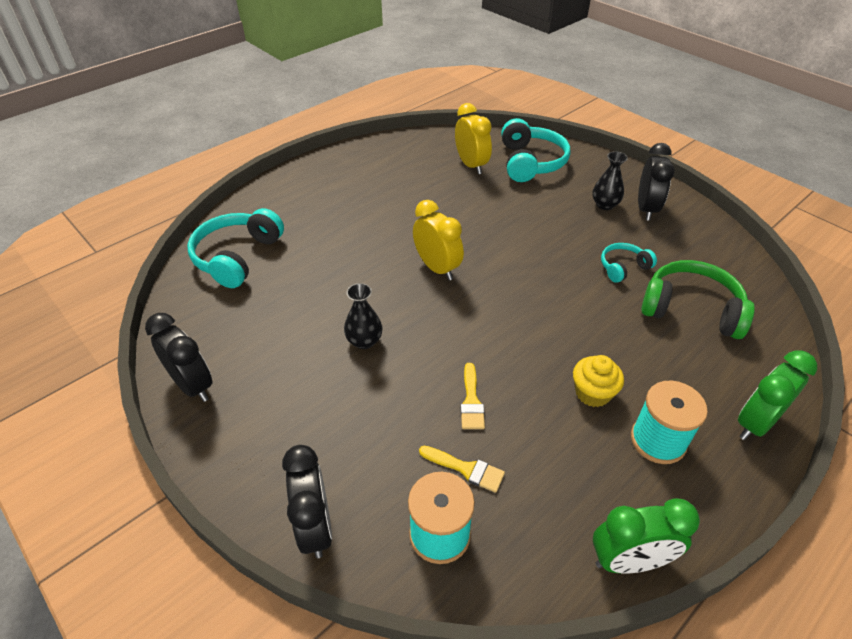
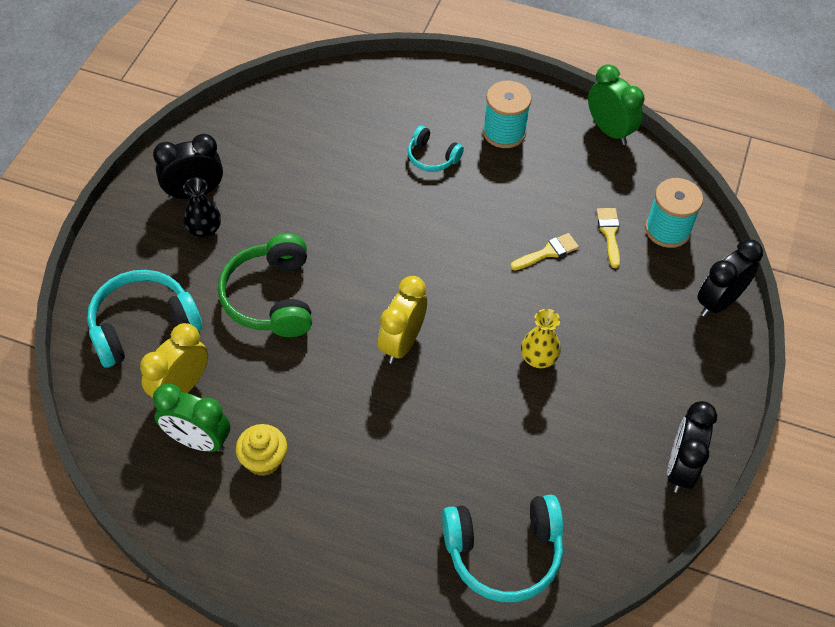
camera: 120 degrees left, 10 degrees up
black vase [344,283,382,349] -> yellow vase [521,309,561,368]
yellow cupcake [573,355,624,407] -> yellow cupcake moved to [236,424,287,476]
turquoise headphones [601,243,657,283] -> turquoise headphones moved to [408,126,464,172]
green headphones [641,260,755,339] -> green headphones moved to [218,234,312,337]
green clock [738,350,817,440] -> green clock moved to [153,384,230,452]

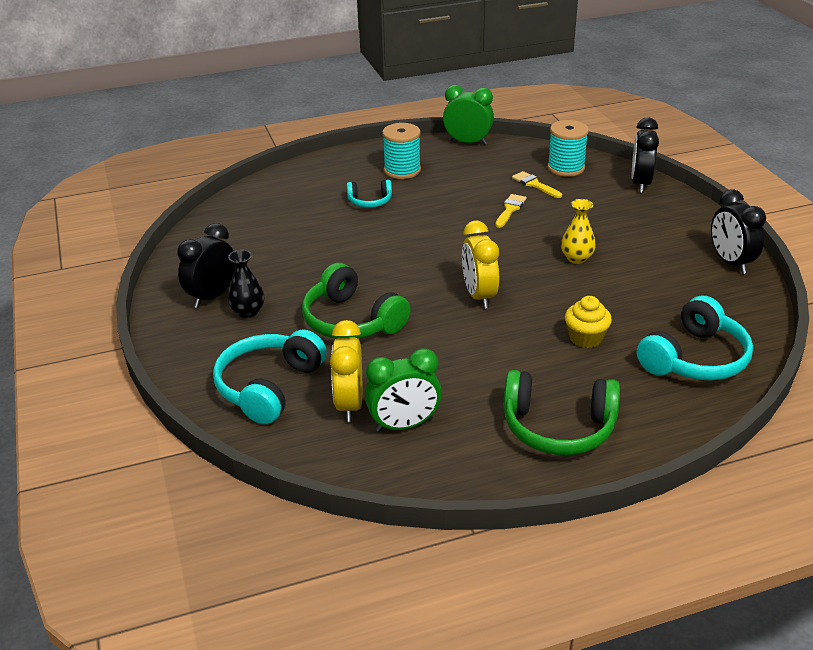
camera: 35 degrees left, 20 degrees down
yellow cupcake [236,424,287,476] -> yellow cupcake moved to [565,296,612,348]
none -> green headphones [503,370,620,455]

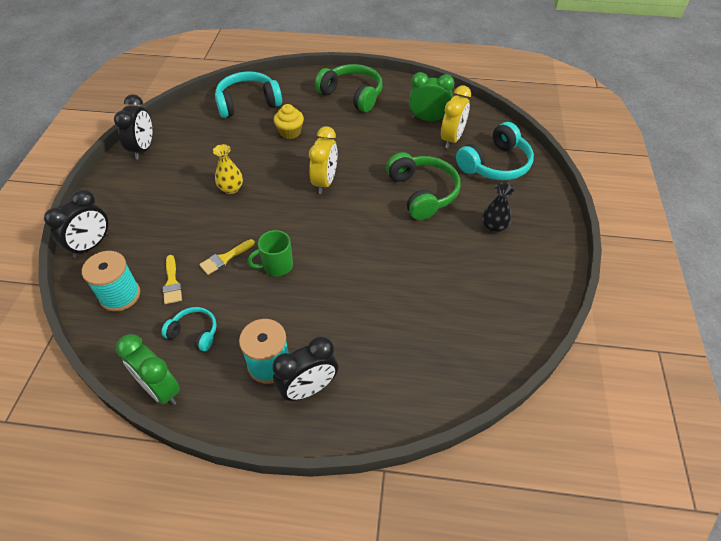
camera: 155 degrees left, 15 degrees up
black clock [177,223,236,308] -> black clock moved to [272,336,338,401]
turquoise headphones [347,180,392,208] -> turquoise headphones moved to [162,307,217,352]
none -> green mug [247,230,293,276]

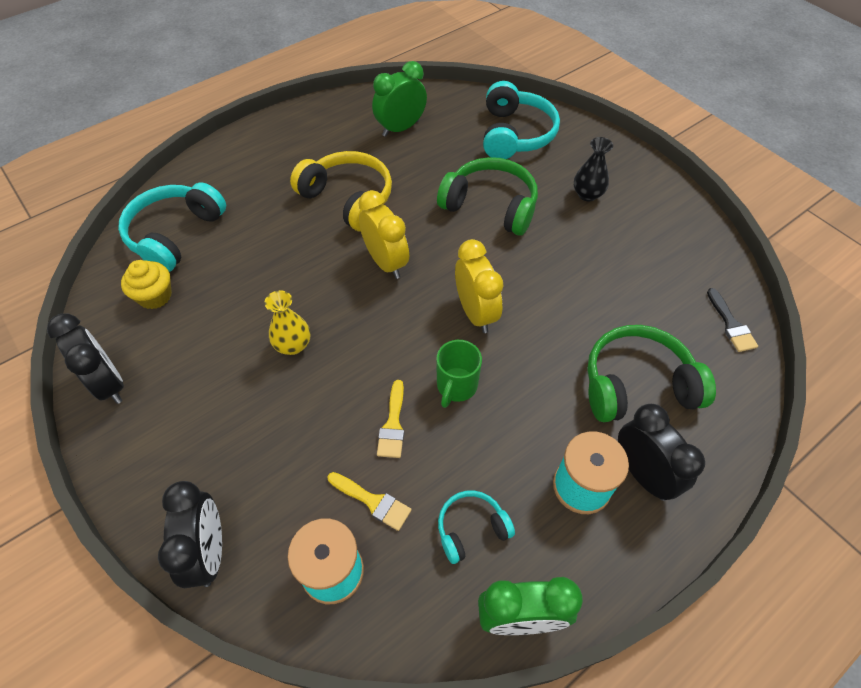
camera: 45 degrees left, 5 degrees up
black clock [272,336,338,401] -> black clock turned 45 degrees counterclockwise [618,404,705,501]
yellow cupcake [274,104,304,139] -> yellow cupcake moved to [121,260,172,309]
green headphones [315,64,383,112] -> green headphones moved to [587,325,716,422]
yellow clock [441,85,471,148] -> yellow clock moved to [455,239,504,333]
none -> yellow headphones [290,151,392,232]
none -> black brush [707,288,758,352]

